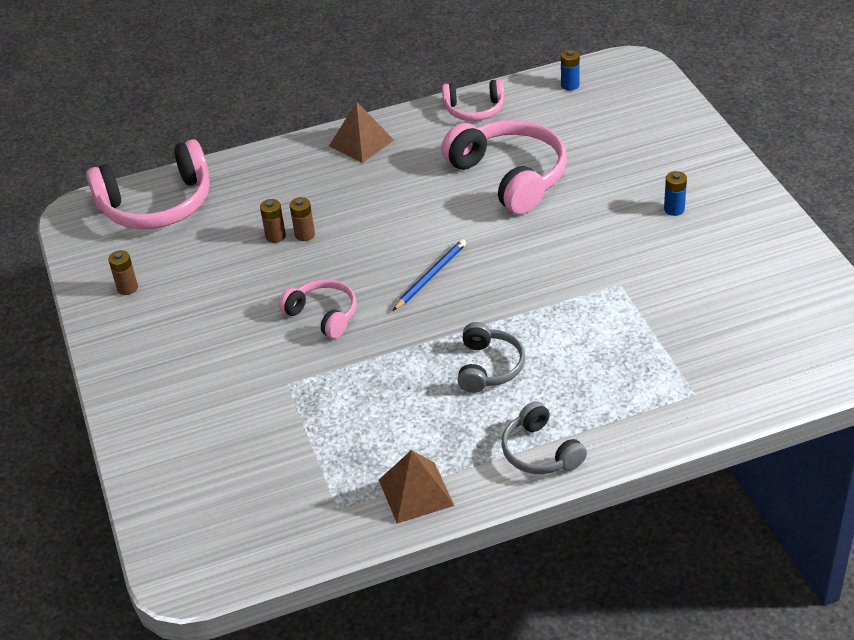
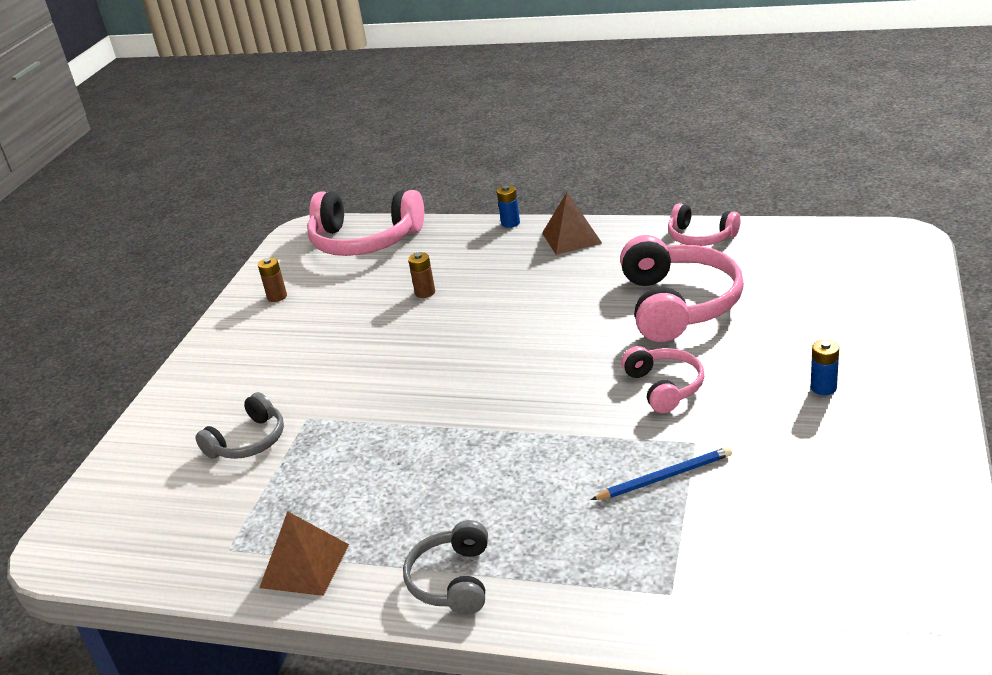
camera: 35 degrees right, 10 degrees down
pink headphones [279,279,357,339] -> pink headphones moved to [621,346,704,413]
brown battery [290,197,315,241] -> none
blue pencil [393,239,466,311] -> blue pencil moved to [591,447,732,500]
grey headphones [458,322,525,393] -> grey headphones moved to [195,392,284,459]
blue battery [561,49,580,91] -> blue battery moved to [497,185,520,228]

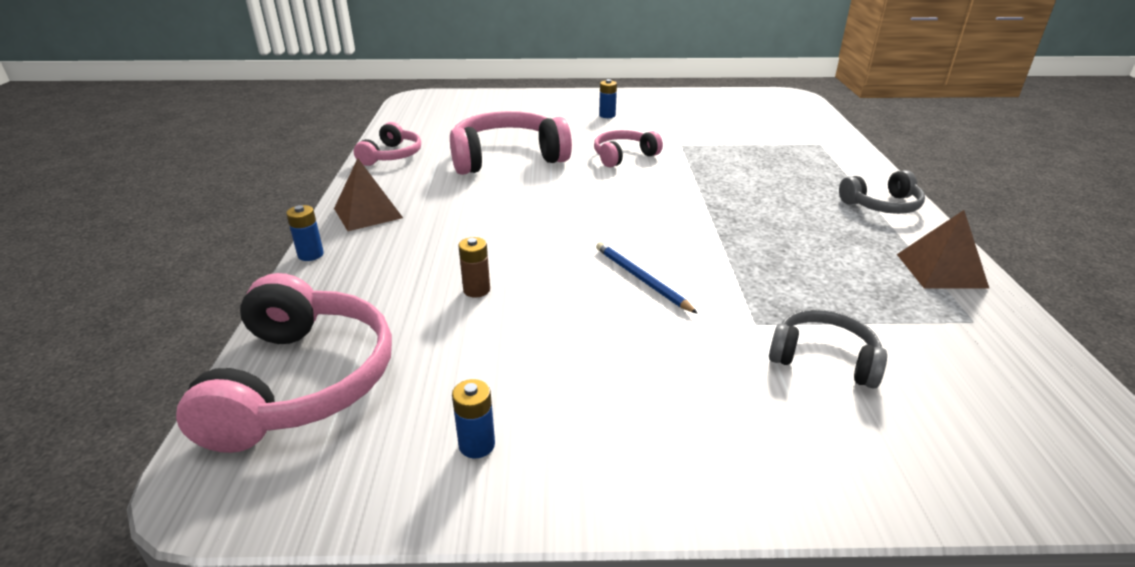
camera: 110 degrees left, 0 degrees up
brown battery [258,258,287,302] -> blue battery [452,379,495,458]
blue pencil [591,447,732,500] -> blue pencil moved to [596,242,698,314]

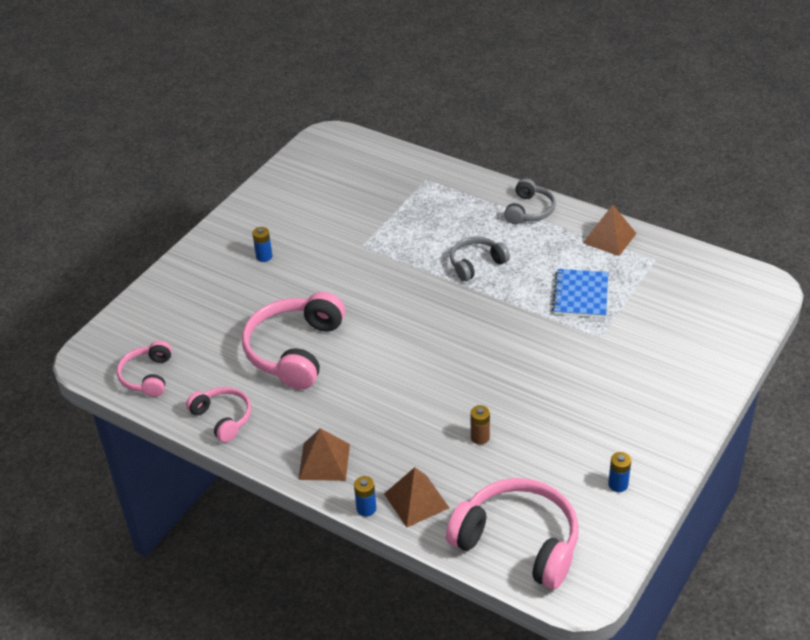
camera: 55 degrees left, 10 degrees up
pink headphones [594,130,663,167] -> pink headphones moved to [117,341,172,397]
blue pencil [596,242,698,314] -> none
grey headphones [769,309,887,389] -> grey headphones moved to [450,237,510,281]
none -> brown pyramid [384,467,449,528]
none -> blue notebook [552,269,608,318]

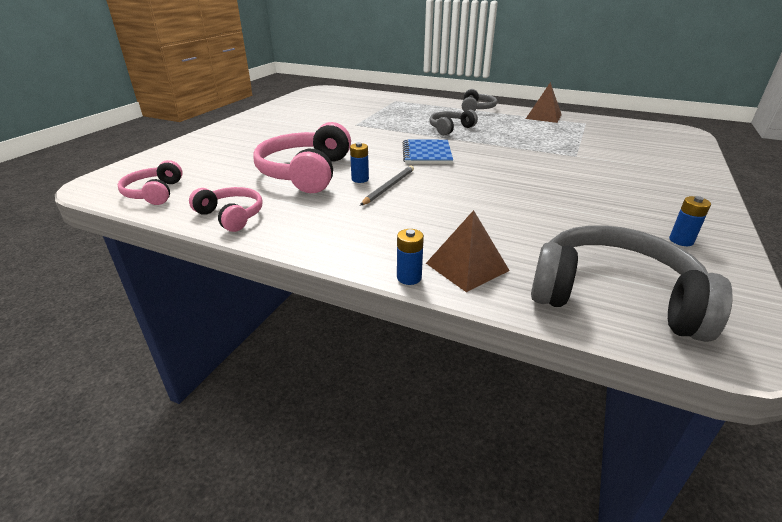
camera: 10 degrees left, 10 degrees down
blue battery [252,227,272,262] -> blue battery moved to [350,142,369,183]
brown pyramid [298,428,350,481] -> none
pink headphones [446,478,579,589] -> grey headphones [531,225,733,342]
brown battery [471,405,490,445] -> none
blue notebook [552,269,608,318] -> blue notebook moved to [403,139,453,164]
none -> grey pencil [360,166,414,206]

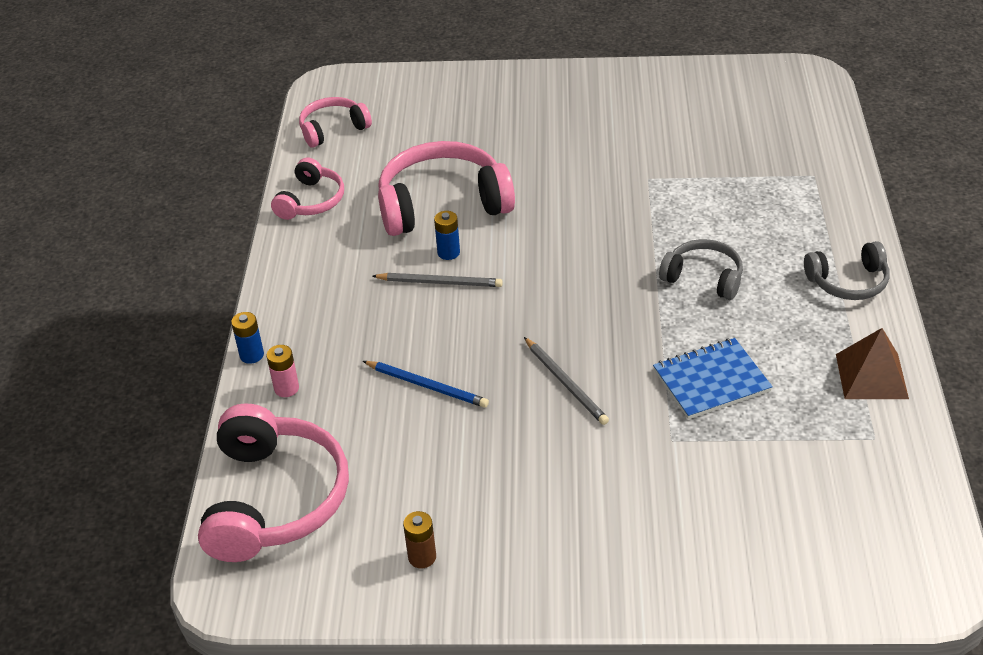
camera: 70 degrees right, 10 degrees up
blue notebook [403,139,453,164] -> blue notebook moved to [653,338,773,419]
brown pyramid [426,210,510,292] -> pink battery [267,345,299,397]
grey headphones [531,225,733,342] -> pink headphones [198,403,349,562]
blue battery [669,196,711,246] -> brown battery [403,511,436,568]
none -> blue pencil [363,361,489,408]
none -> grey pencil [524,337,609,425]

